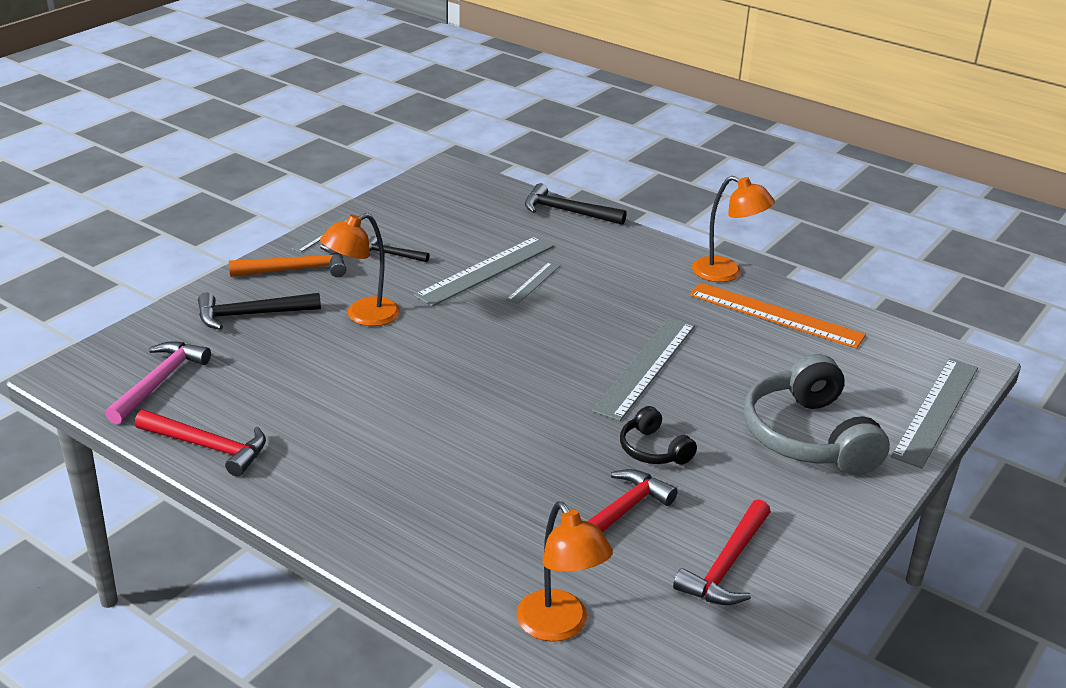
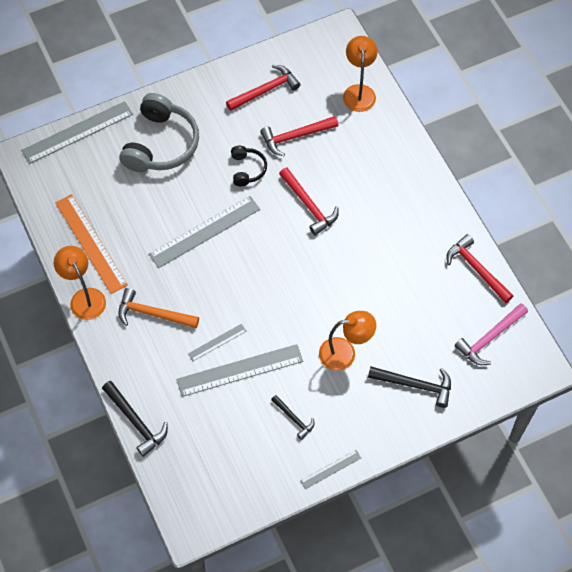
camera: 150 degrees left, 30 degrees up
orange hammer [229,244,347,277] -> orange hammer moved to [118,288,199,328]
none -> red hammer [279,167,339,235]

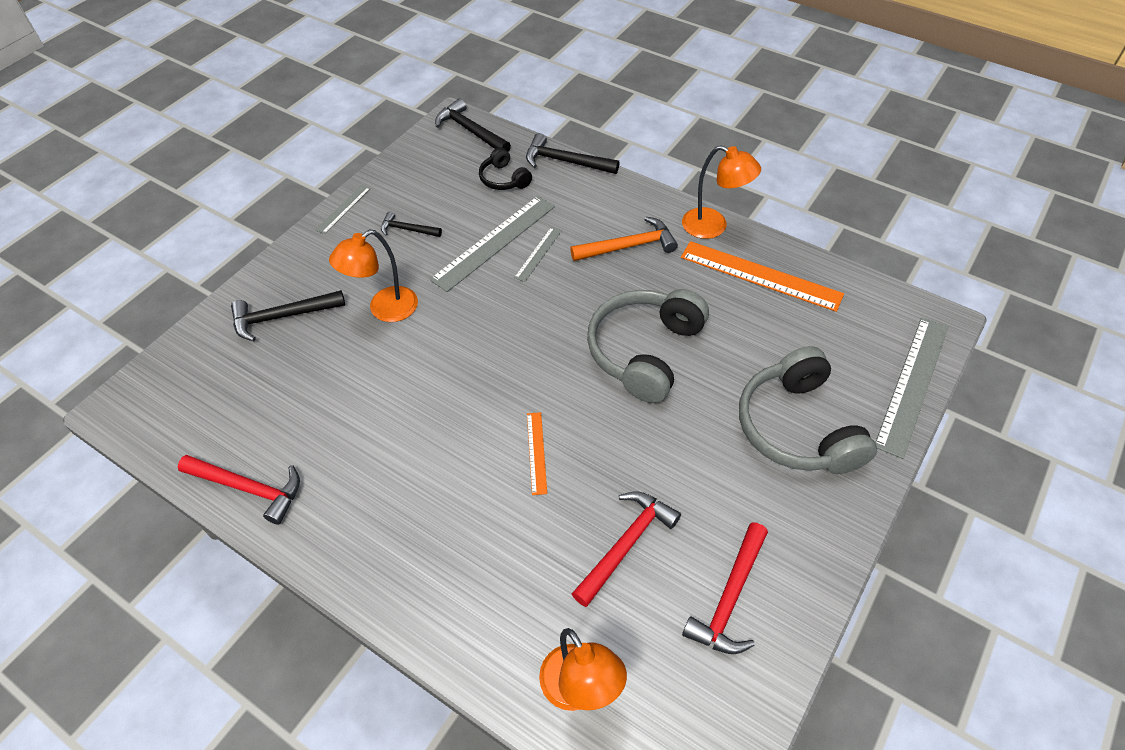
camera: 150 degrees right, 10 degrees down
grey ruler [149,196,260,268] -> grey headphones [587,289,709,403]
black headphones [231,146,267,186] -> black headphones moved to [479,147,532,190]
red hammer [279,167,339,235] -> orange ruler [527,412,547,495]
pink hammer [454,303,528,365] -> none
none -> black hammer [435,98,511,152]

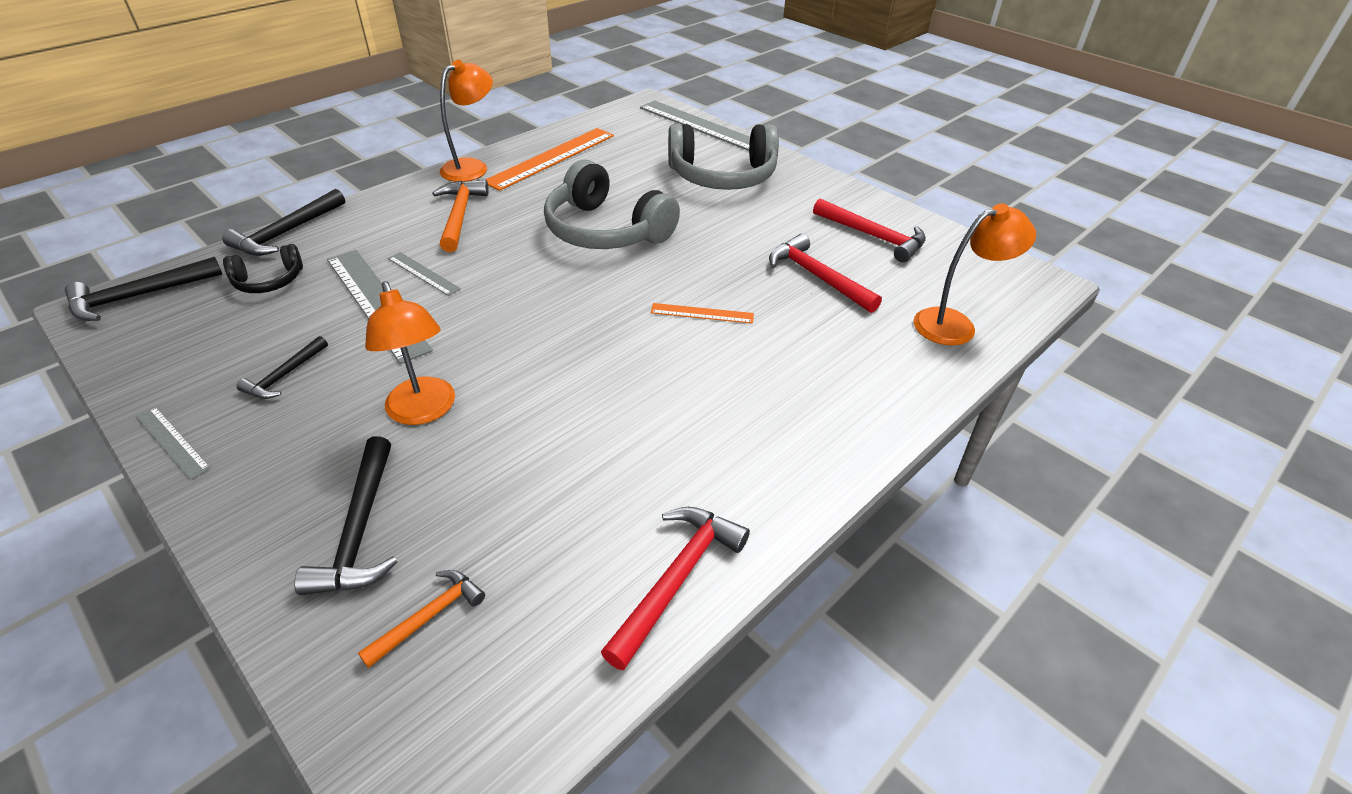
camera: 80 degrees left, 10 degrees down
none -> orange hammer [358,570,485,668]

